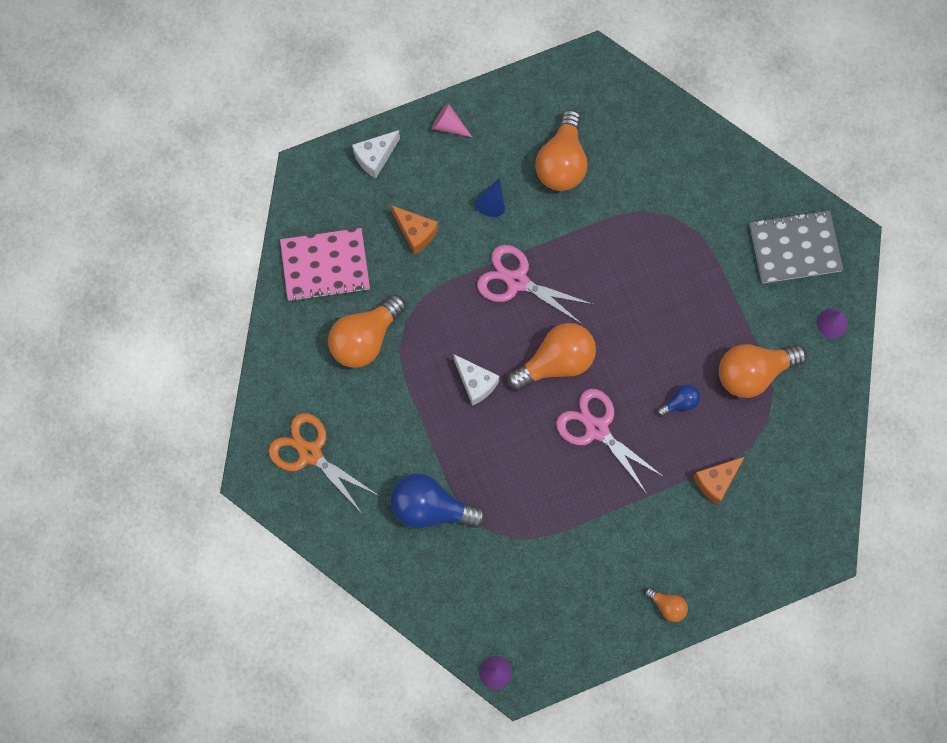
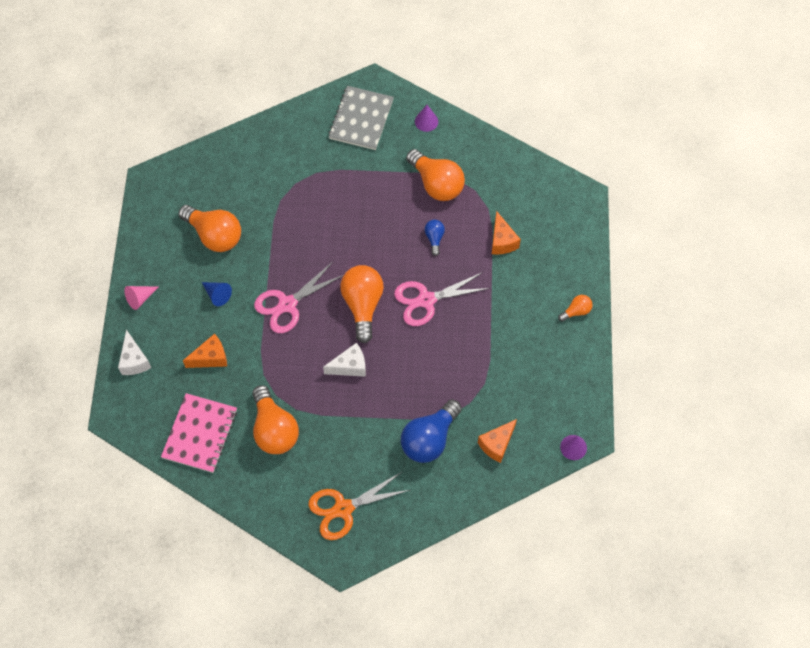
camera: 65 degrees left, 10 degrees down
orange light bulb [719,344,807,398] -> orange light bulb turned 45 degrees counterclockwise [406,149,465,201]
none -> orange cheese [478,419,517,463]

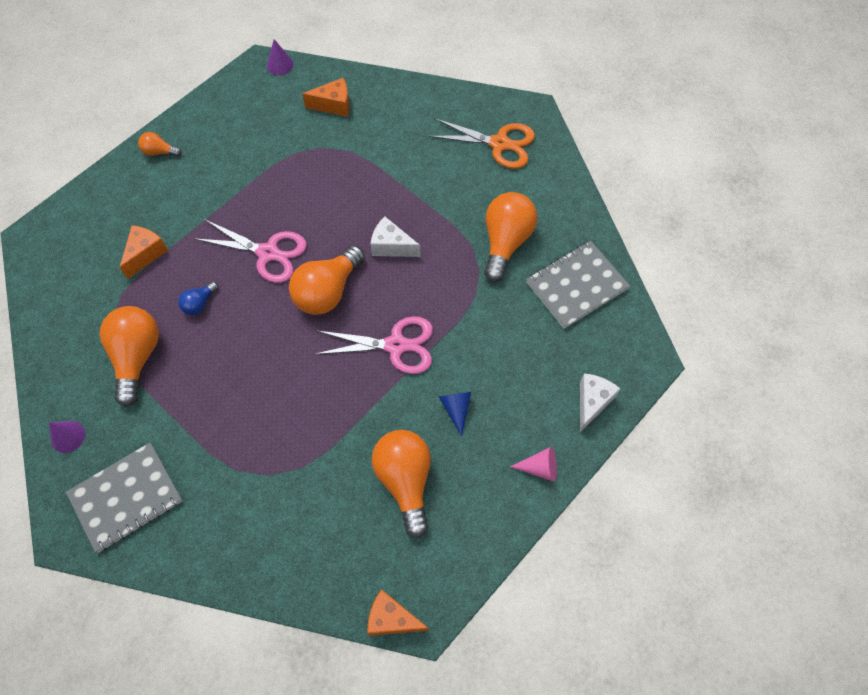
camera: 140 degrees left, 0 degrees up
pink notebook [161,393,237,473] -> grey notebook [526,241,630,329]
orange cheese [183,334,227,368] -> orange cheese moved to [368,589,429,636]
blue light bulb [401,399,462,463] -> none

